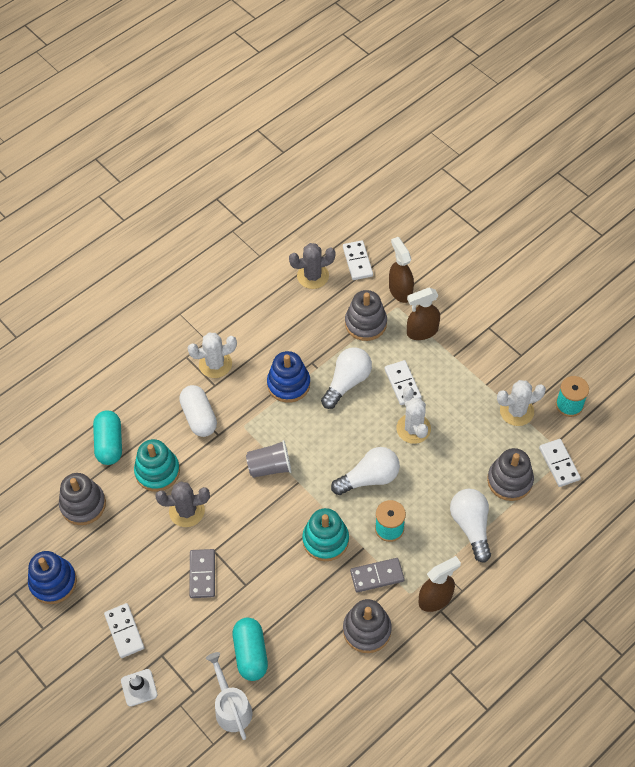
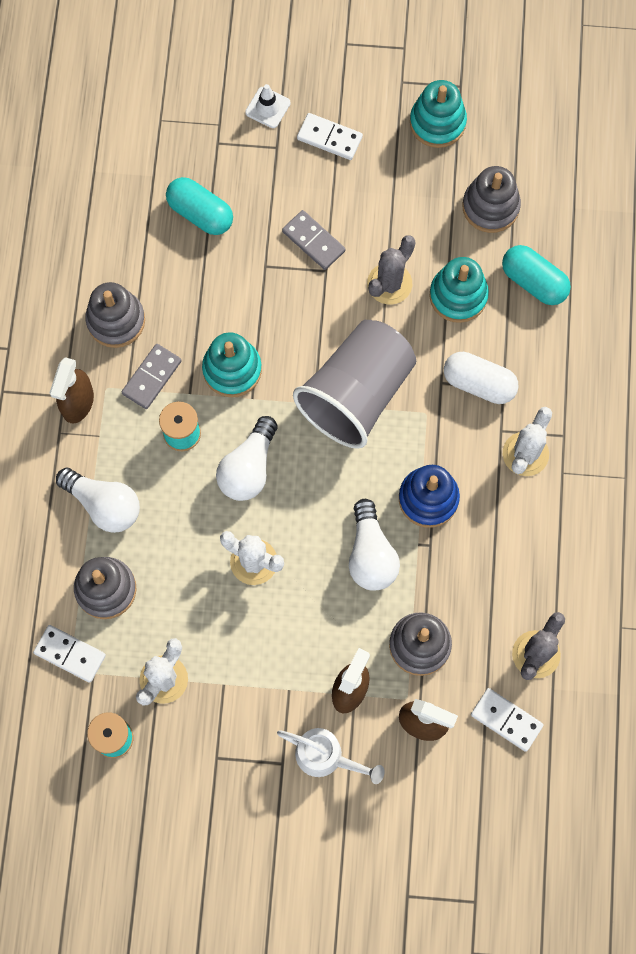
camera: 135 degrees right, 15 degrees up
blue stacking toy [28,551,77,604] -> turquoise stacking toy [410,80,467,148]
white watering can [206,652,252,740] -> white watering can moved to [277,728,385,784]
grey cup [246,440,291,478] -> grey cup [293,320,416,449], size x2.00
white domino [384,360,422,405] -> none

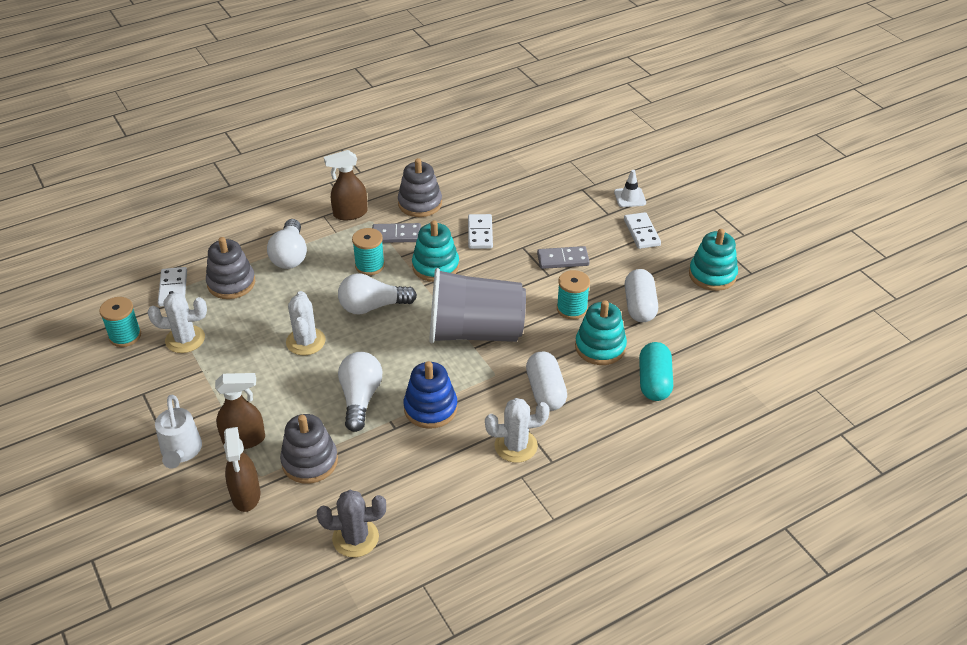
camera: 55 degrees right, 30 degrees down
turquoise capsule [166,177,233,235] -> none
grey domino [282,210,346,270] -> grey domino turned 75 degrees clockwise [537,246,590,269]
white light bulb [349,499,400,591] -> white light bulb turned 135 degrees clockwise [338,352,382,432]
grey cactus [367,235,416,304] -> turquoise spool [557,270,590,319]
grey stacking toy [462,166,521,233] -> none
white domino [471,688,544,752] -> white domino moved to [468,214,493,249]
none -> white capsule [625,269,658,322]

